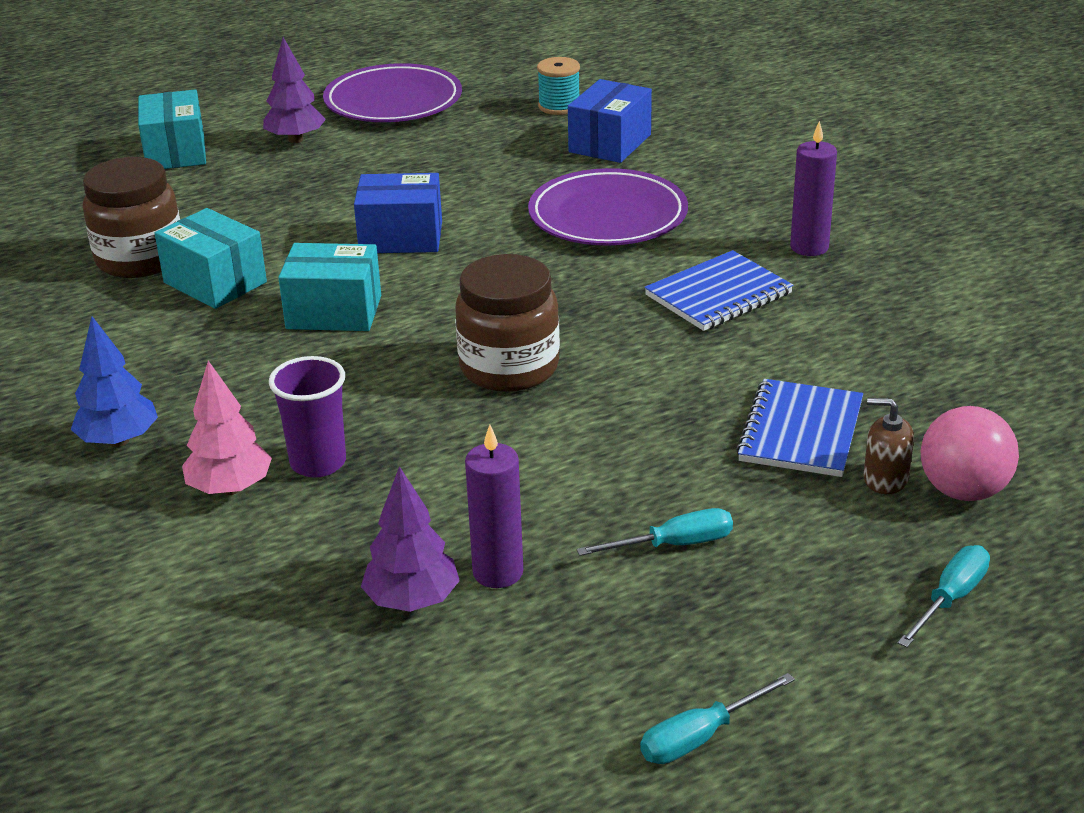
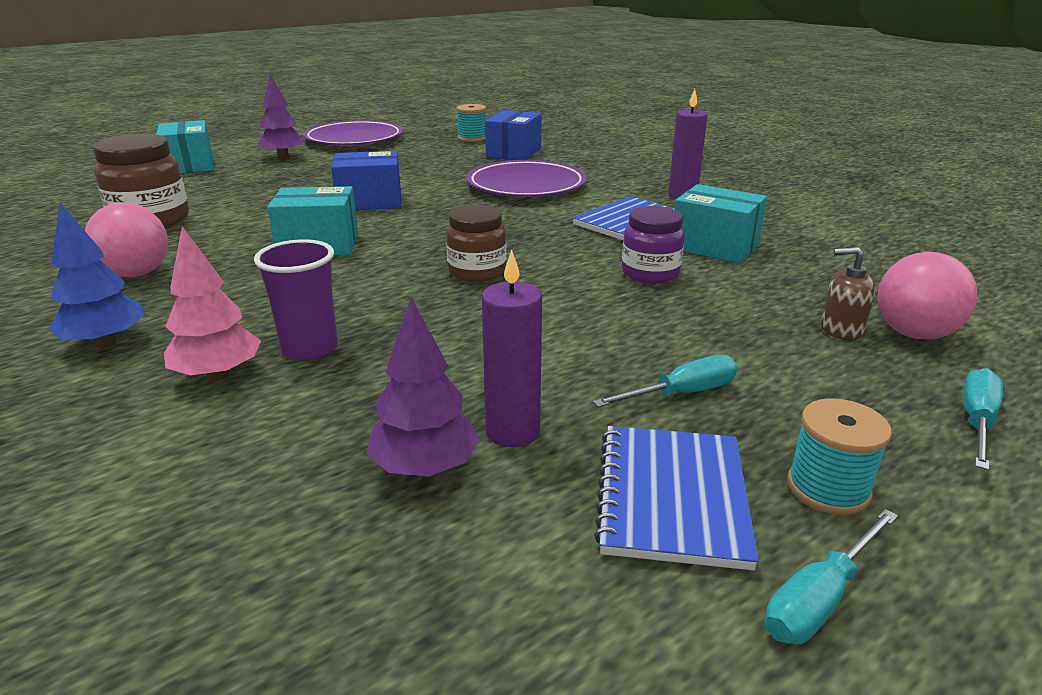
camera: 10 degrees left, 5 degrees down
turquoise box [155,208,267,309] -> turquoise box moved to [674,184,767,263]
brown jar [455,254,560,392] -> brown jar [446,205,506,282], size x0.67
blue notebook [736,379,863,477] -> blue notebook moved to [594,426,759,570]
none -> pink ball [85,202,168,277]
none -> purple jar [622,206,685,283]
none -> turquoise spool [787,398,892,515]

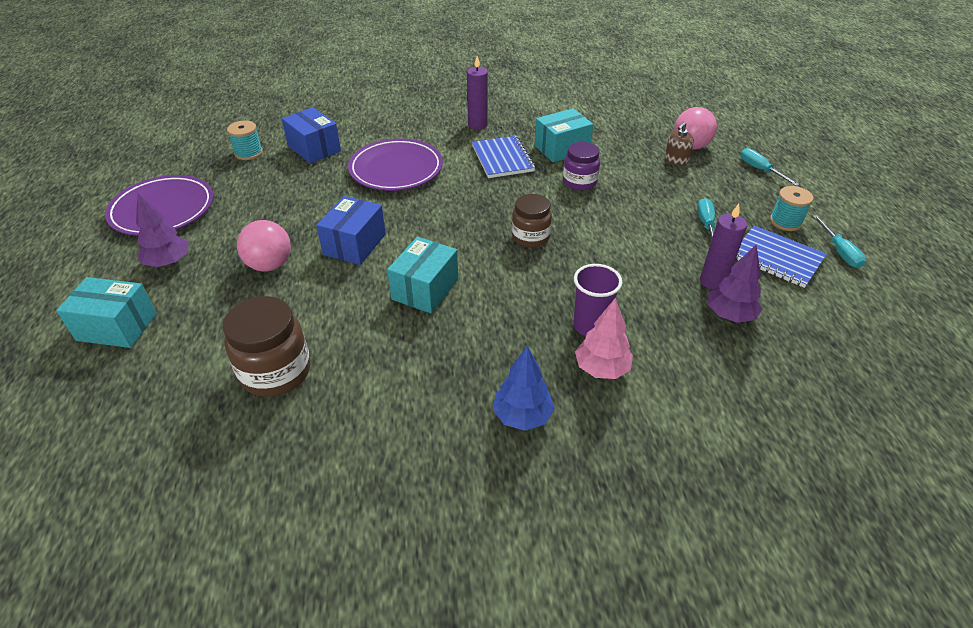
camera: 60 degrees left, 15 degrees up
pink ball [85,202,168,277] -> pink ball moved to [237,220,291,272]

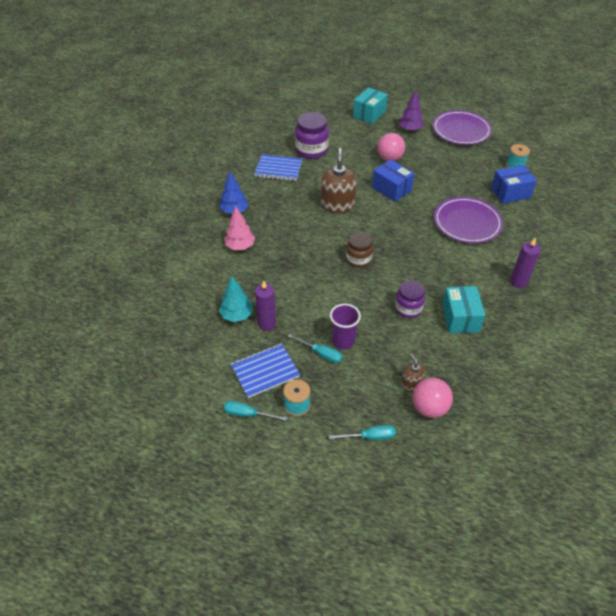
camera: 115 degrees right, 5 degrees up
brown jar [223,296,310,397] -> purple jar [295,112,329,159]
turquoise box [387,237,458,313] -> brown soap dispenser [321,148,357,213]
blue notebook [472,136,535,178] -> blue notebook moved to [254,154,302,181]
purple cup [573,264,622,336] -> purple cup moved to [330,304,361,350]
purple tree [708,245,763,323] -> turquoise tree [219,276,253,322]

